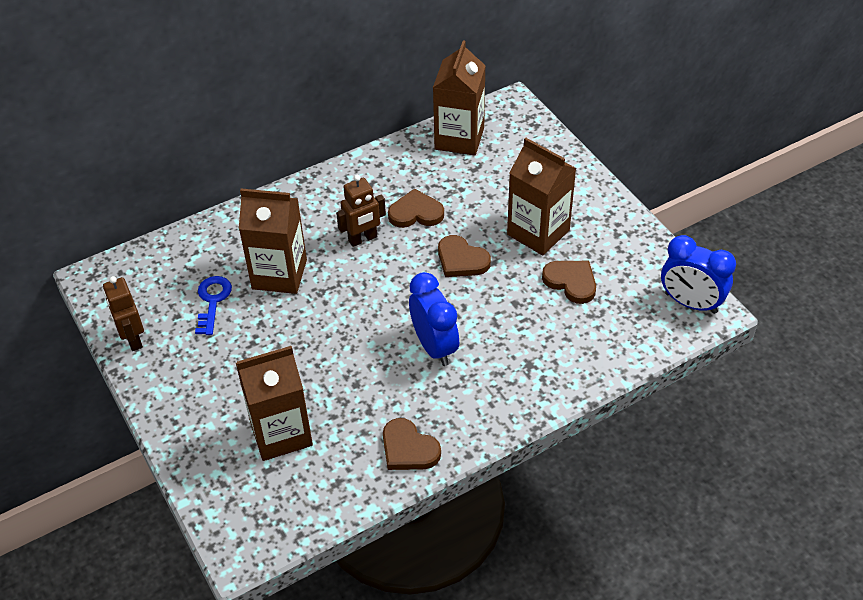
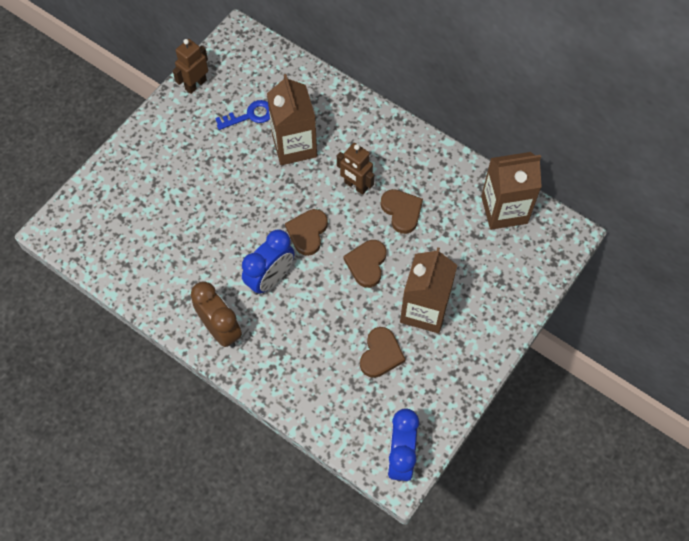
camera: 65 degrees right, 15 degrees up
brown carton [236,346,313,461] -> none
brown heart [383,418,441,470] -> brown heart moved to [285,209,328,256]
none -> brown clock [191,281,242,348]

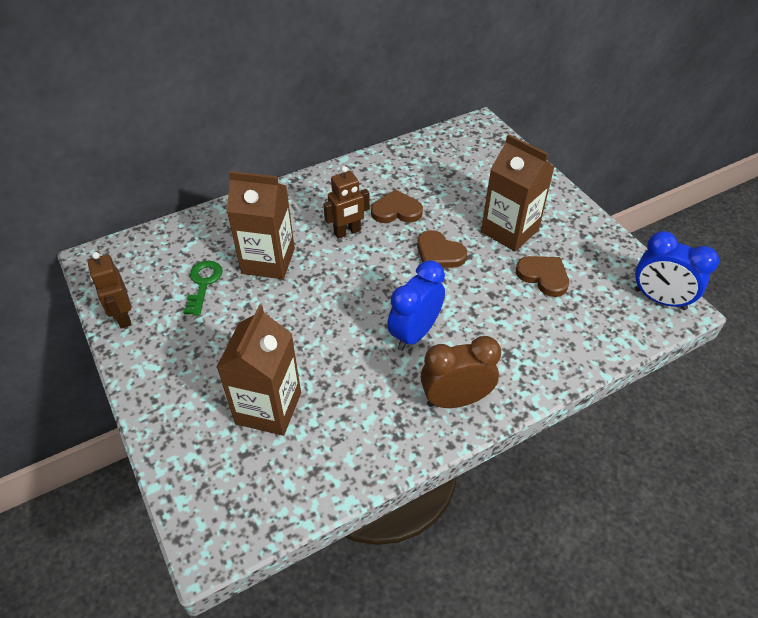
camera: 65 degrees left, 15 degrees down
blue key [215,100,270,130] -> green key [183,260,223,316]
blue clock [242,229,295,295] -> blue clock turned 120 degrees counterclockwise [387,260,445,351]
brown heart [285,209,328,256] -> none
brown carton [481,152,542,230] -> brown carton moved to [217,305,301,436]

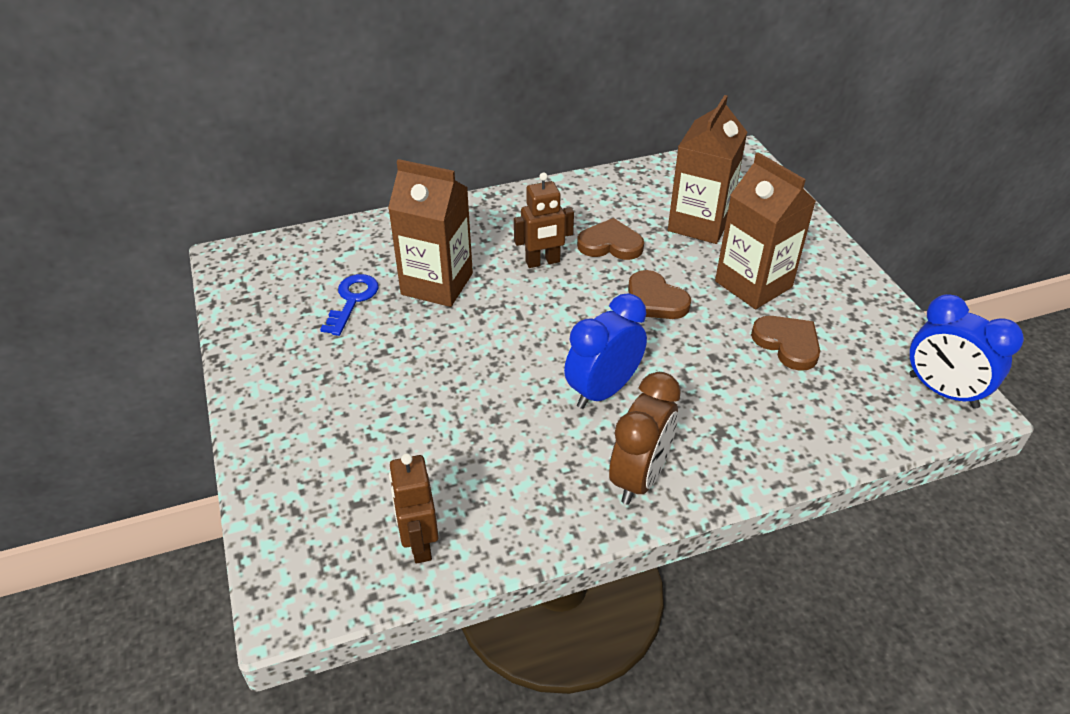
camera: 10 degrees right, 5 degrees down
brown robot [88,252,132,329] -> brown robot moved to [389,453,439,563]
green key [183,260,223,316] -> blue key [320,274,379,336]
brown carton [217,305,301,436] -> brown carton moved to [668,95,747,244]
brown clock [421,336,501,408] -> brown clock turned 120 degrees clockwise [609,372,681,504]

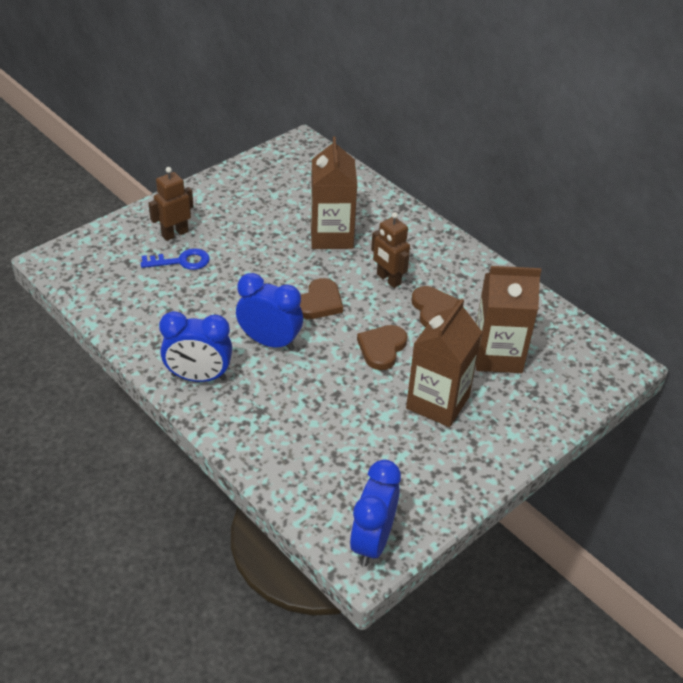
camera: 65 degrees right, 0 degrees up
blue key [320,274,379,336] -> blue key moved to [141,248,210,270]
brown robot [389,453,439,563] -> brown robot moved to [148,167,194,241]
brown clock [609,372,681,504] -> blue clock [159,311,232,382]
brown heart [751,316,820,371] -> brown heart moved to [300,278,343,319]

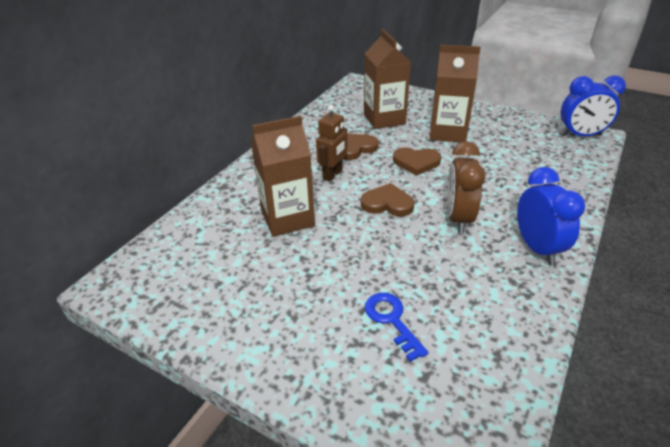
camera: 105 degrees left, 5 degrees down
brown robot [148,167,194,241] -> none
blue clock [236,273,303,351] -> brown clock [446,141,485,234]

